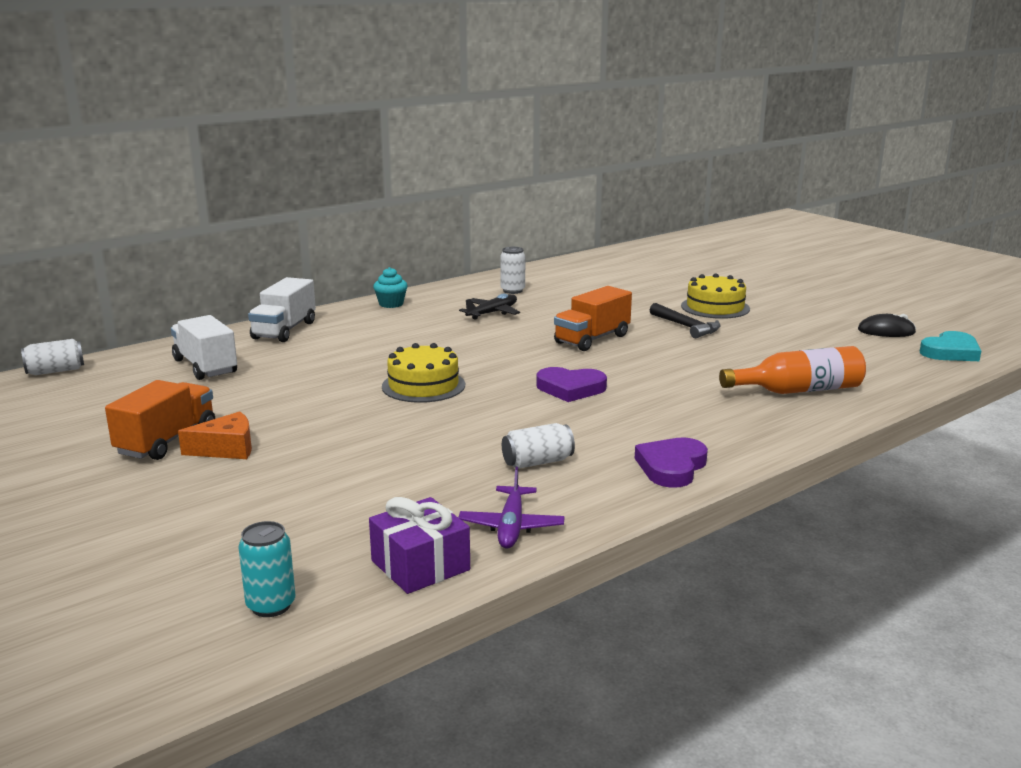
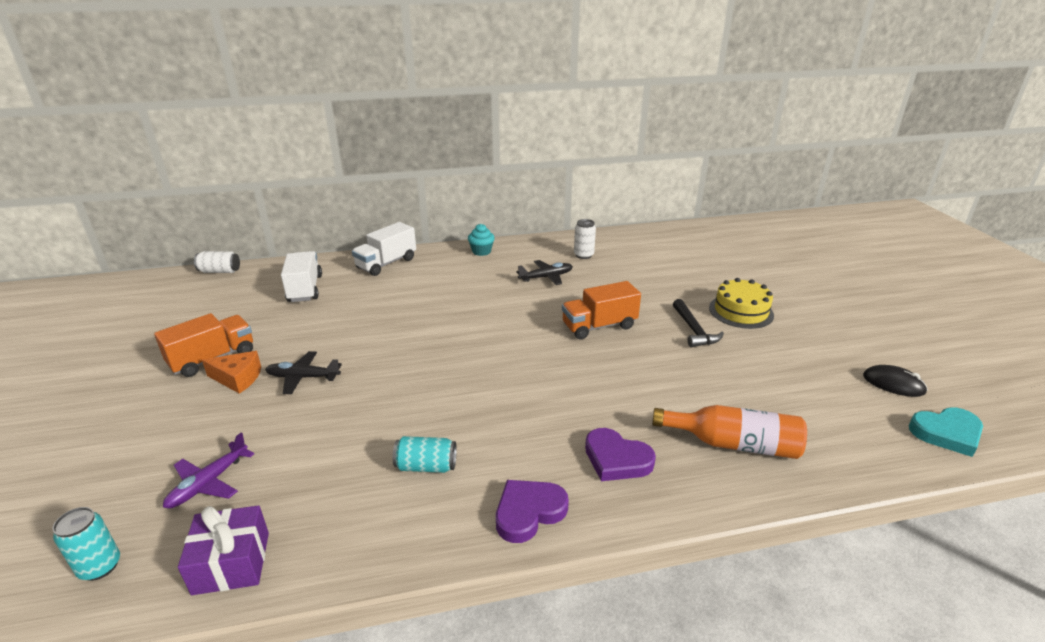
camera: 25 degrees right, 10 degrees up
yellow cake [382,343,465,403] -> none
purple plane [458,467,565,549] -> purple plane moved to [163,432,254,508]
white can [502,423,575,469] -> turquoise can [393,436,457,473]
purple heart [536,367,607,402] -> purple heart moved to [585,428,656,481]
none -> black plane [265,351,342,394]

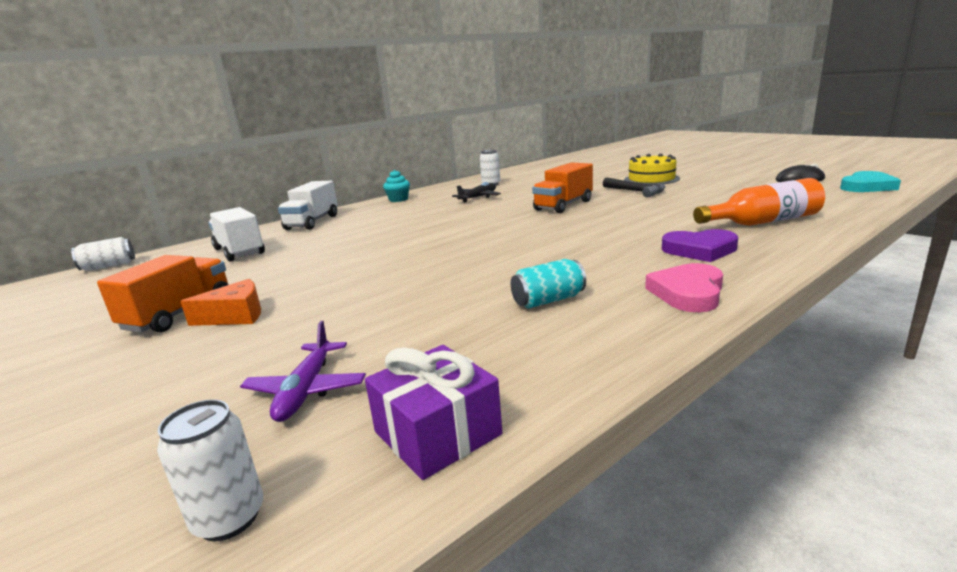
camera: 25 degrees left, 10 degrees down
turquoise can [53,507,120,581] -> white can [157,399,263,541]
black plane [265,351,342,394] -> none
purple heart [496,480,569,543] -> pink heart [645,263,723,312]

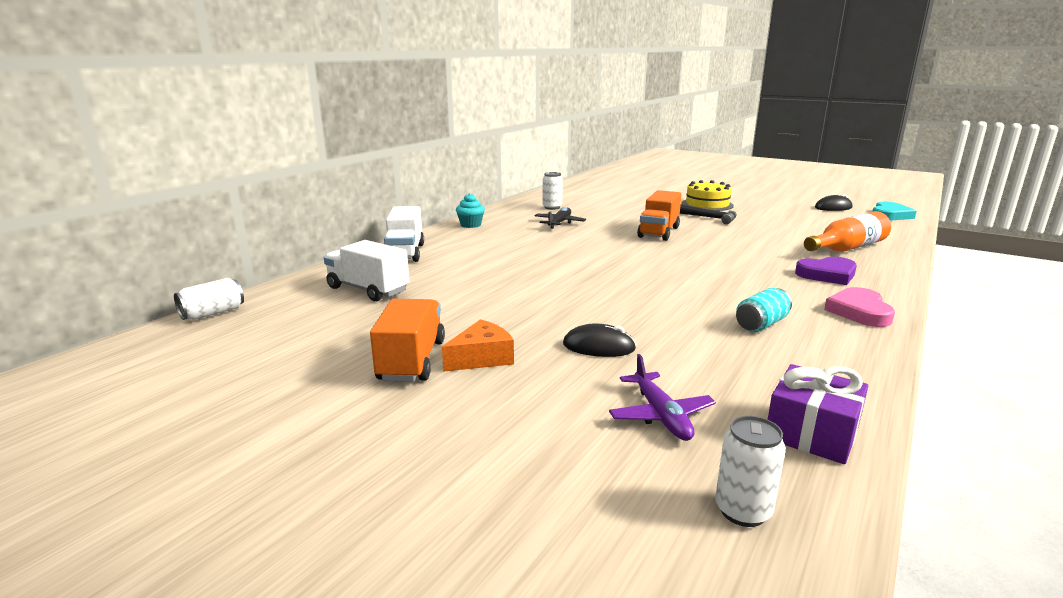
camera: 20 degrees left, 0 degrees up
none -> black mouse [563,324,636,357]

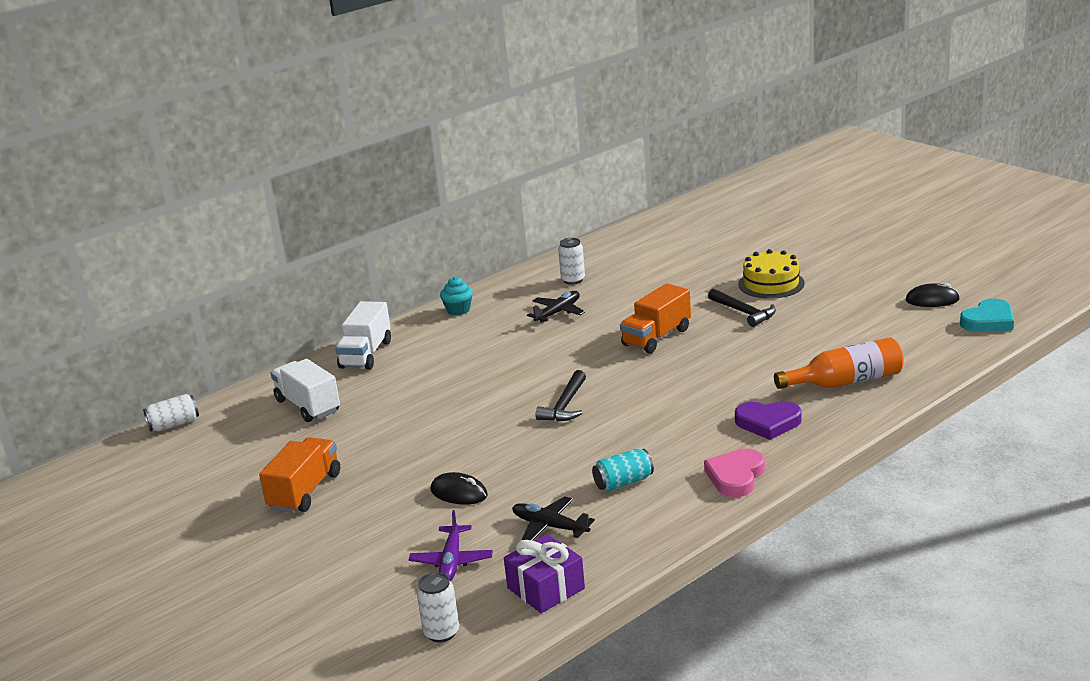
camera: 20 degrees right, 5 degrees up
orange cheese [442,319,514,372] -> none
none -> black plane [512,496,595,541]
none -> black hammer [535,370,586,421]

